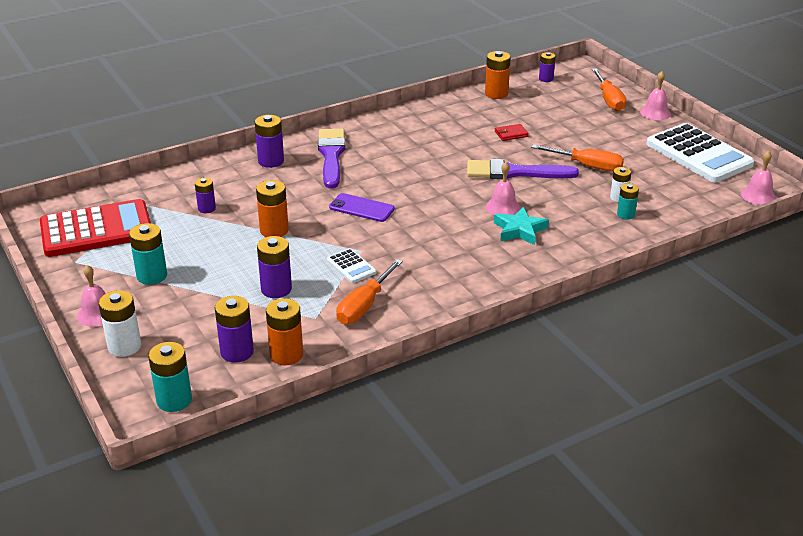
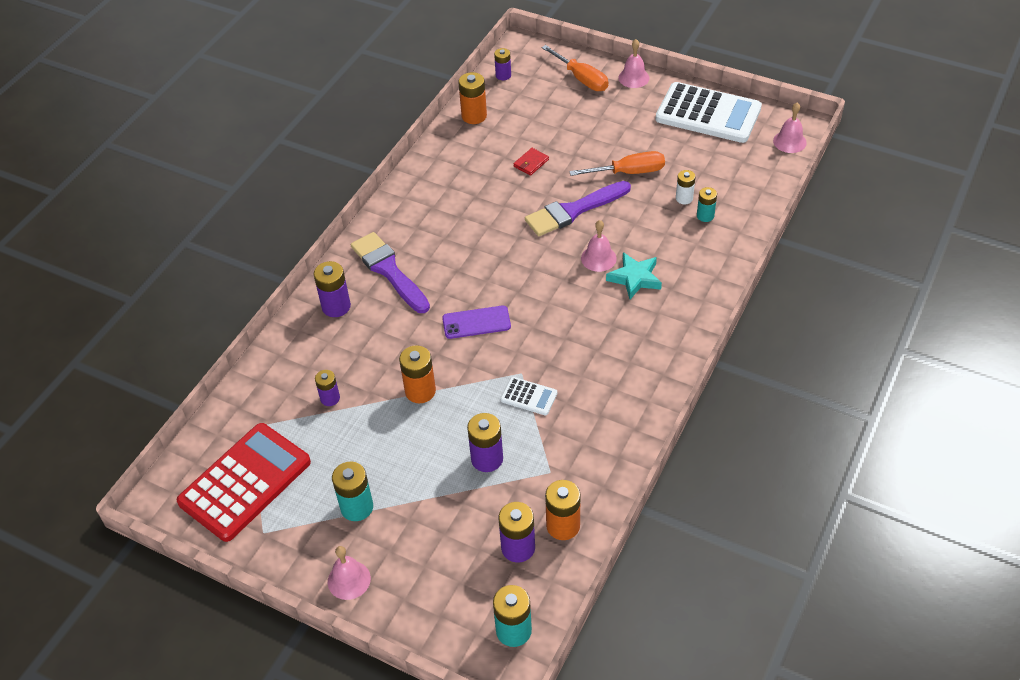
camera: 30 degrees left, 15 degrees up
white battery [98,290,141,357] -> none
orange screwdriver [336,259,403,324] -> none

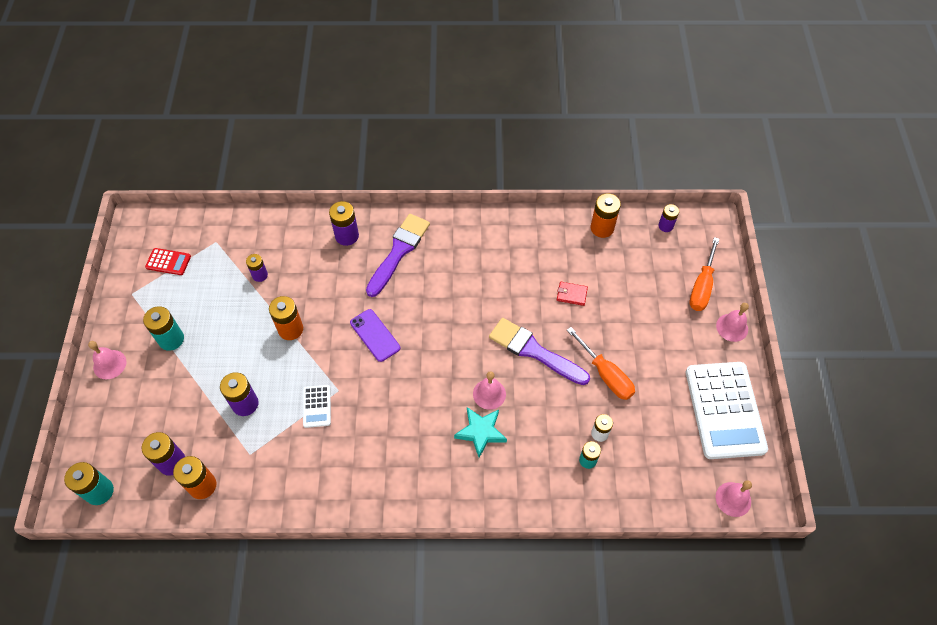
camera: 60 degrees right, 10 degrees up
red calculator [176,423,311,542] -> red calculator [145,248,191,275], size x0.44

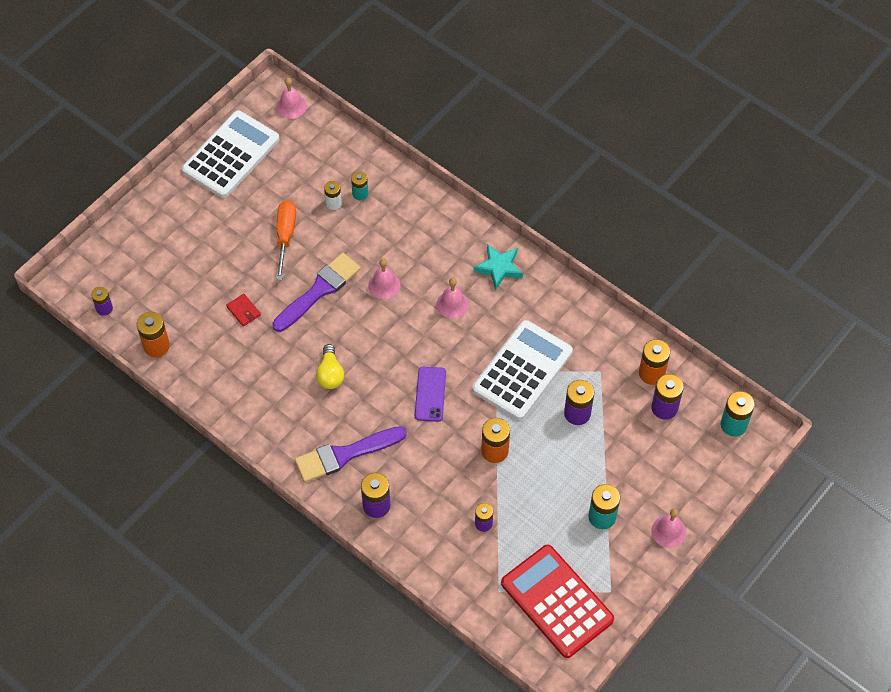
camera: 140 degrees left, 0 degrees up
red calculator [145,248,191,275] -> red calculator [501,545,614,658], size x2.26
white calculator [303,385,331,428] -> white calculator [472,320,573,420], size x2.26
turquoise star [454,407,507,458] -> turquoise star moved to [474,244,523,290]
purple brush [489,318,590,385] -> purple brush turned 120 degrees counterclockwise [272,253,361,332]
orange screwdriver [689,237,719,311] -> none
pink bell [716,303,749,342] -> pink bell moved to [436,278,469,319]
none -> yellow light bulb [316,344,344,389]

